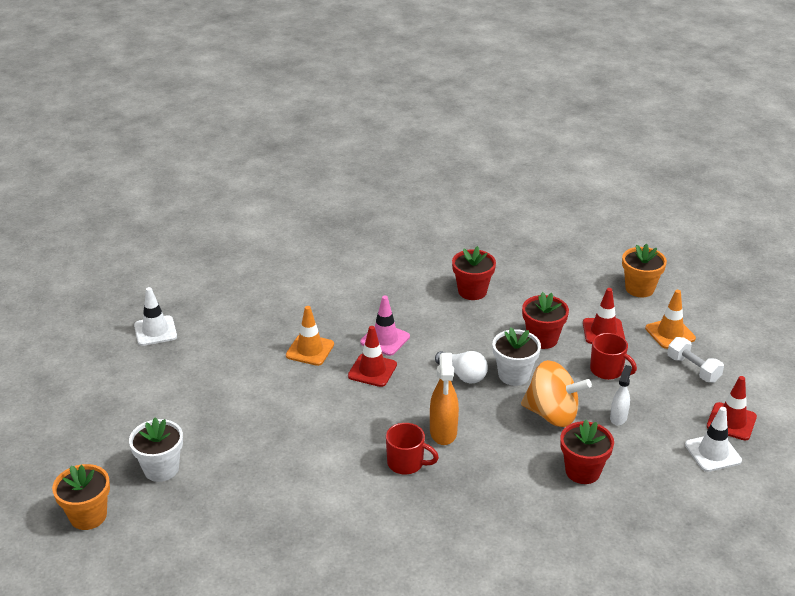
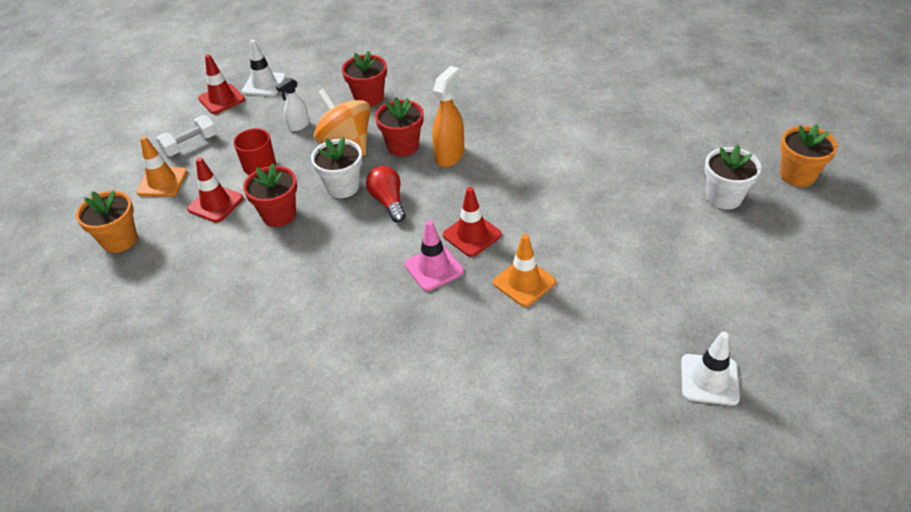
camera: 150 degrees left, 10 degrees up
red mug [386,423,439,474] -> none
white light bulb [435,351,488,383] -> red light bulb [366,166,406,223]
red flower pot [452,246,496,300] -> red flower pot moved to [375,97,424,156]
white dumbbell [667,337,724,382] -> white dumbbell turned 60 degrees clockwise [156,115,217,156]

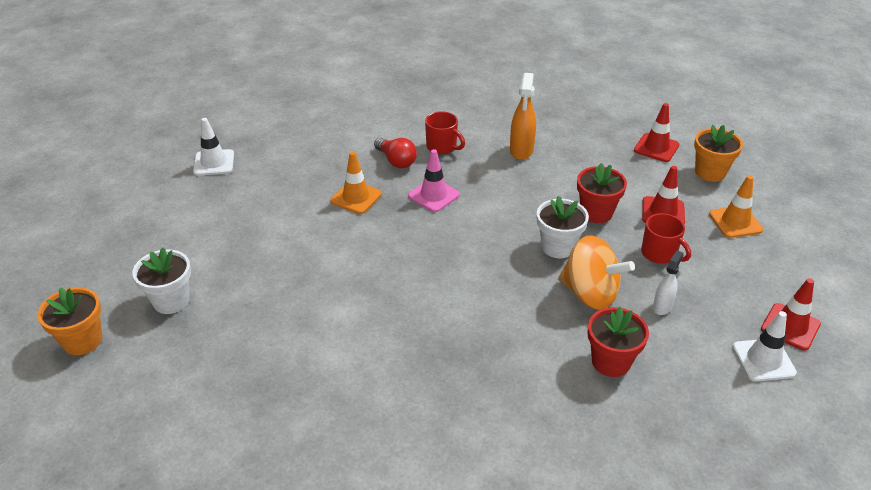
camera: 160 degrees right, 5 degrees down
white dumbbell [156,115,217,156] -> none
red light bulb [366,166,406,223] -> red light bulb moved to [374,138,417,168]
red flower pot [375,97,424,156] -> none
orange spray bottle [432,66,464,167] -> orange spray bottle moved to [510,73,536,160]
red traffic cone [443,187,502,257] -> red traffic cone moved to [634,103,679,162]
none -> red mug [425,111,465,154]

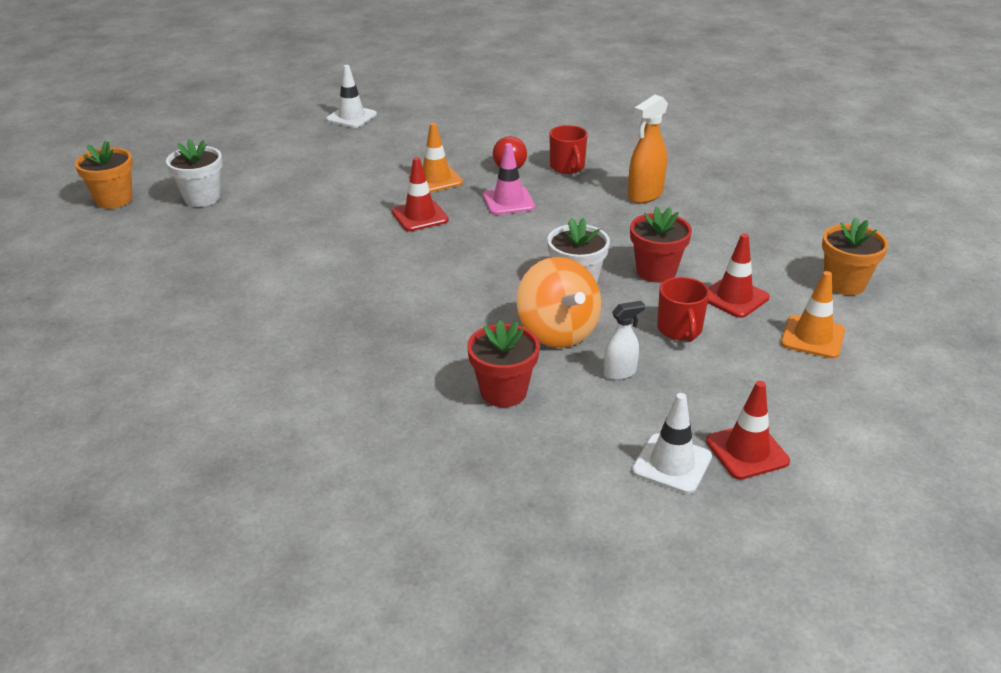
camera: 35 degrees right, 5 degrees down
red traffic cone [634,103,679,162] -> red traffic cone moved to [392,157,449,231]

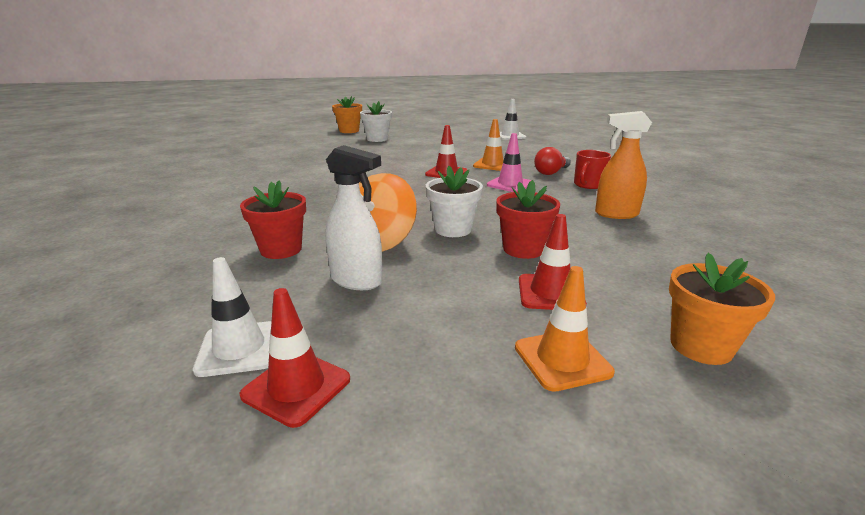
camera: 50 degrees right, 10 degrees down
white spray bottle [604,301,645,380] -> white spray bottle [326,145,382,290], size x1.63
red mug [657,277,709,342] -> none

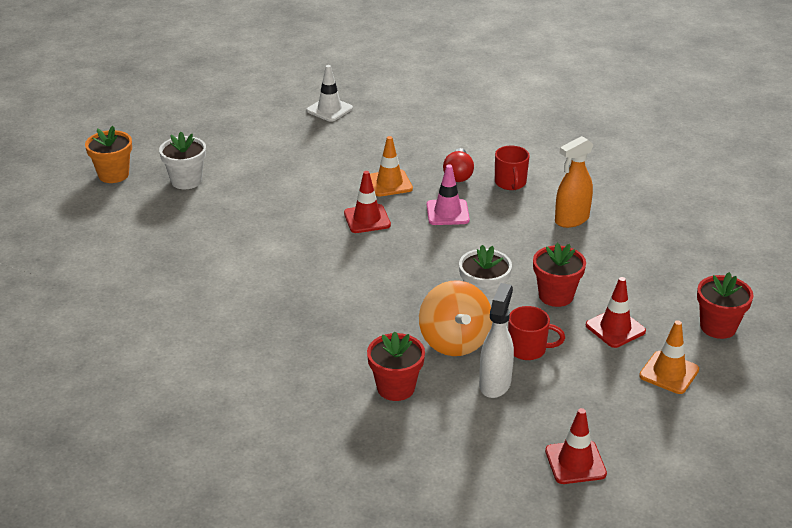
camera: 40 degrees left, 10 degrees up
white traffic cone [193,257,272,377] -> none
white spray bottle [326,145,382,290] -> white spray bottle turned 60 degrees counterclockwise [479,283,514,398]
orange flower pot [669,253,775,365] -> red flower pot [697,272,754,339]
none -> red mug [508,306,565,360]

